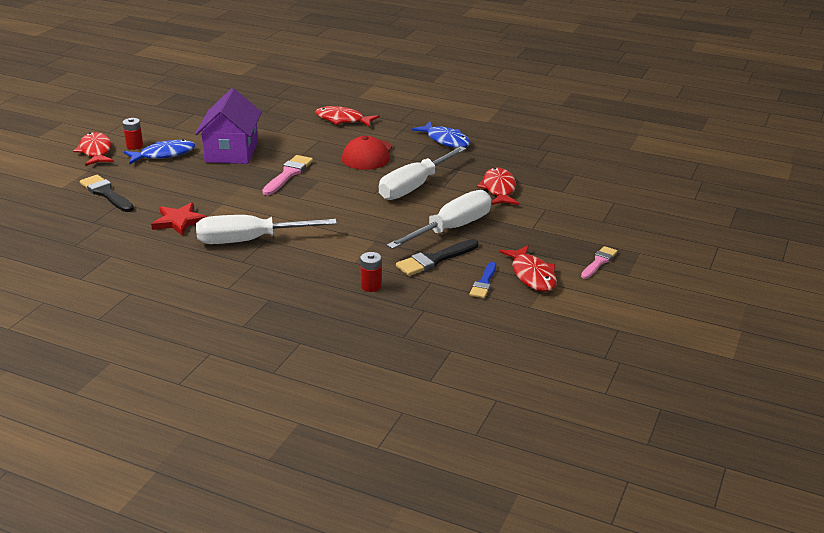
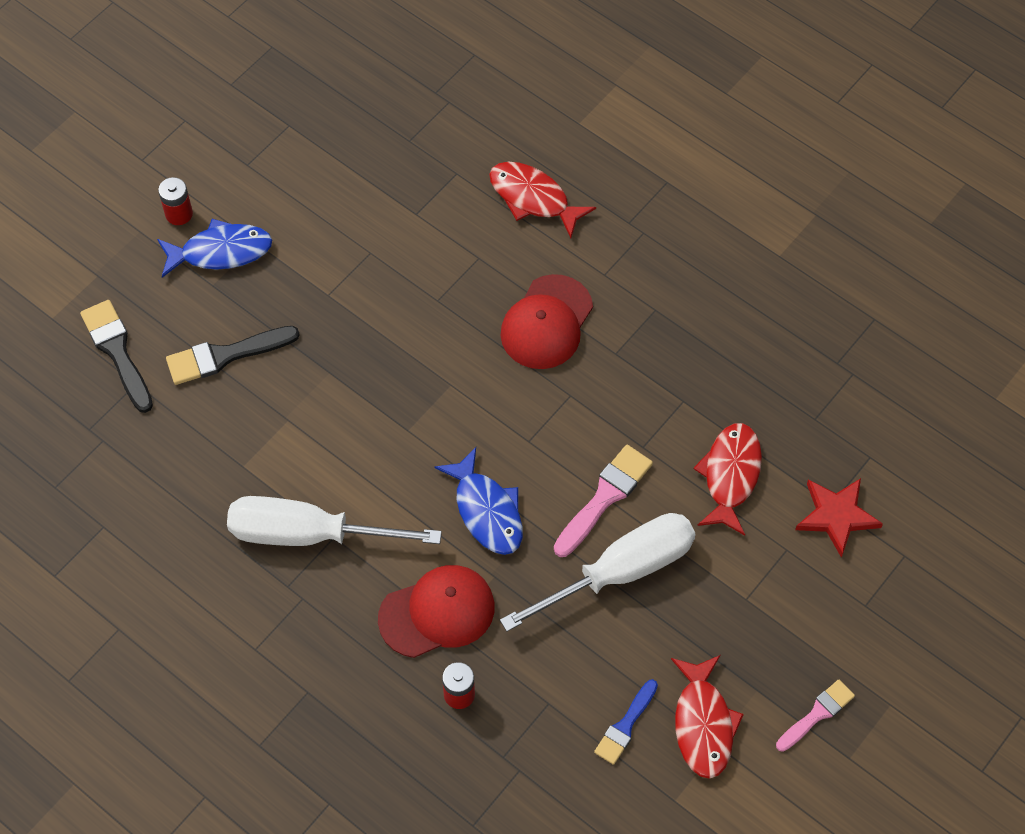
camera: 15 degrees right, 30 degrees up
red fish [73,132,114,166] -> none
red star [151,203,207,235] -> red star moved to [795,478,883,558]
purple house [195,88,262,164] -> none
pink brush [262,155,313,195] -> pink brush moved to [554,445,653,557]
white screwdriver [379,146,467,200] -> none
black brush [396,239,479,276] -> black brush moved to [166,326,300,385]
blue fish [412,122,471,148] -> blue fish moved to [434,447,523,555]
none -> red cap [378,565,495,658]

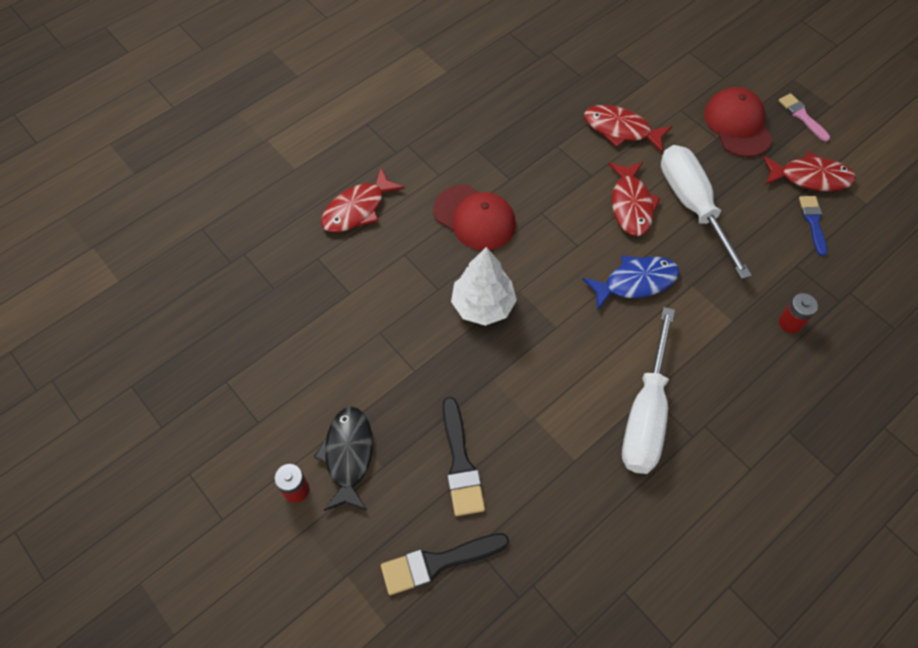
camera: 80 degrees left, 0 degrees up
blue fish [157,219,272,278] -> black fish [314,406,373,511]
red cap [378,565,495,658] -> red cap moved to [704,87,773,157]
pink brush [554,445,653,557] -> red fish [608,162,660,236]
blue brush [594,679,658,765] -> blue brush turned 135 degrees counterclockwise [799,196,827,256]
red star [795,478,883,558] -> none
none -> white tree [451,247,517,326]

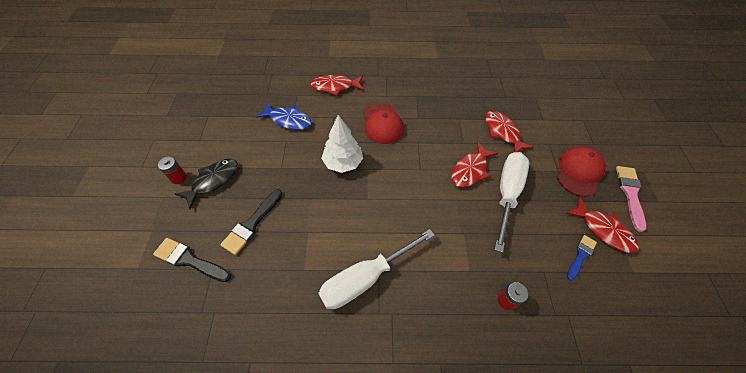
camera: 40 degrees right, 5 degrees down
blue fish [582,255,680,310] -> blue fish moved to [255,102,312,130]
pink brush [779,93,830,142] -> pink brush [616,166,646,232], size x1.51

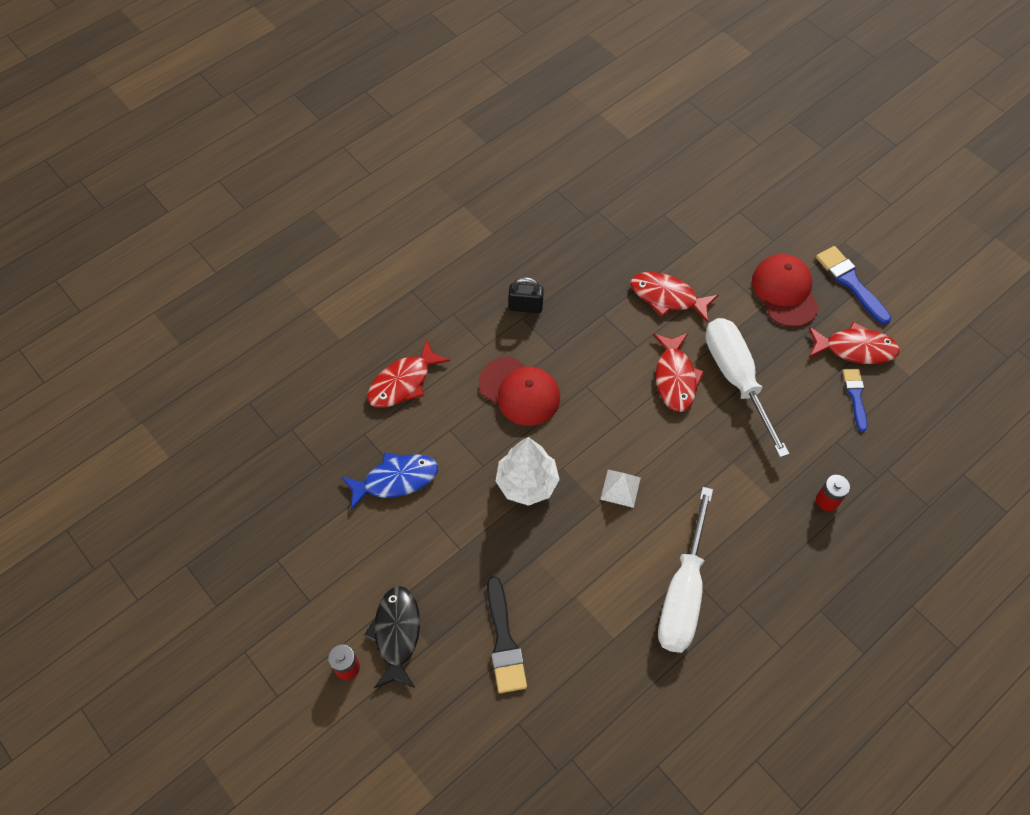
camera: 40 degrees left, 5 degrees up
black brush [153,238,231,282] -> none
pink brush [616,166,646,232] -> blue brush [816,246,891,325]
none -> black padlock [509,277,544,313]
none -> white pyramid [600,470,641,508]

